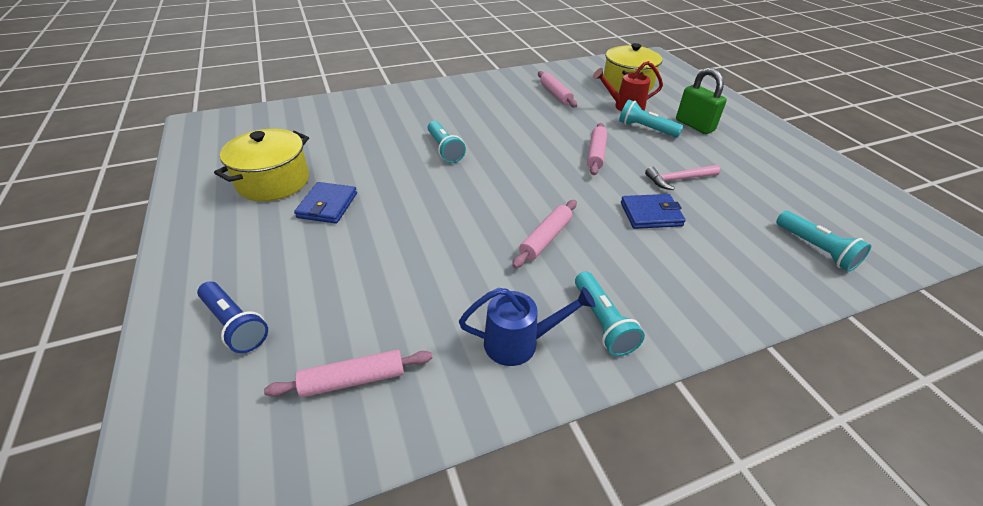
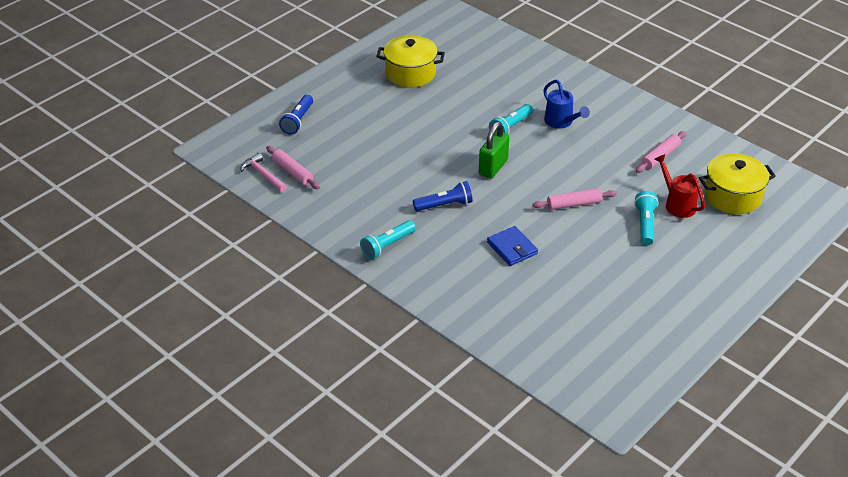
camera: 65 degrees right, 0 degrees up
blue wallet [294,182,357,223] -> none
blue watering can [459,287,595,366] -> blue watering can moved to [543,80,590,129]
pink rolling pin [512,200,577,268] -> blue flashlight [413,181,473,211]
pink hammer [645,165,720,190] -> pink hammer moved to [241,153,287,192]
green padlock [676,68,727,134] -> green padlock moved to [479,122,509,179]
turquoise flashlight [776,211,871,272] -> none

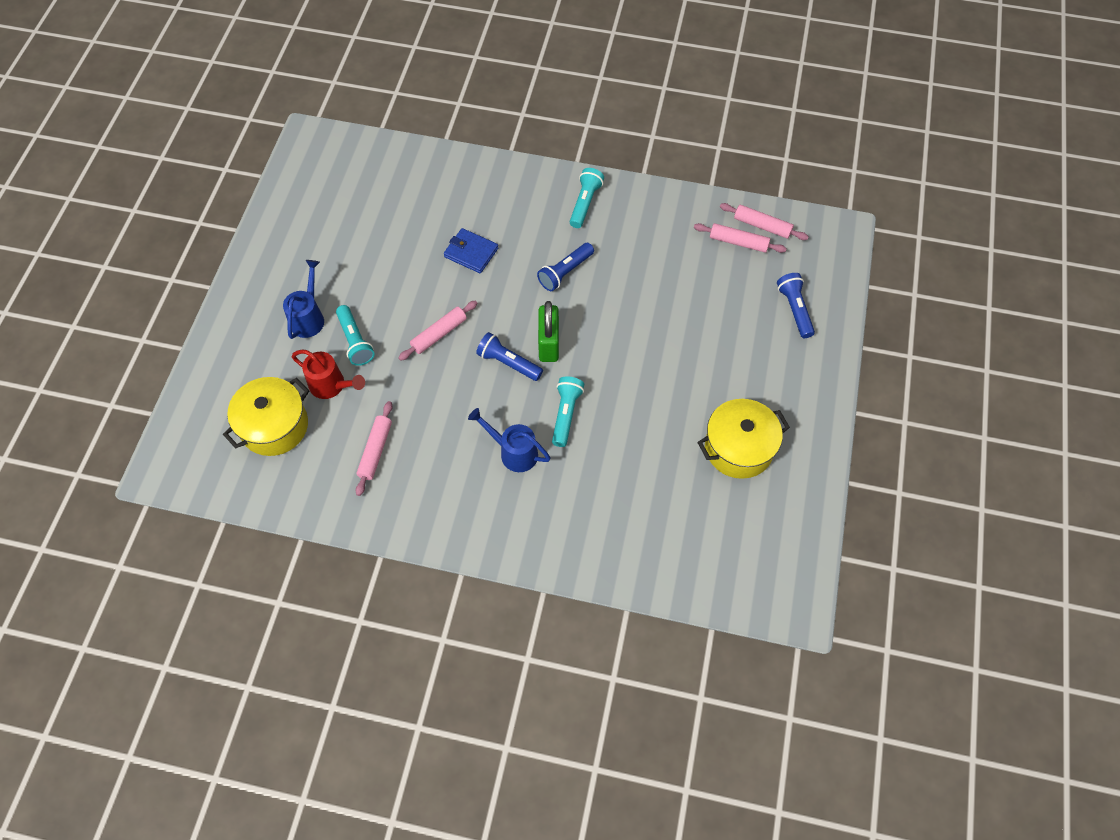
camera: 150 degrees right, 20 degrees up
pink hammer [241,153,287,192] -> pink rolling pin [720,203,809,240]
none -> blue watering can [283,260,324,339]
none -> blue flashlight [476,332,543,381]

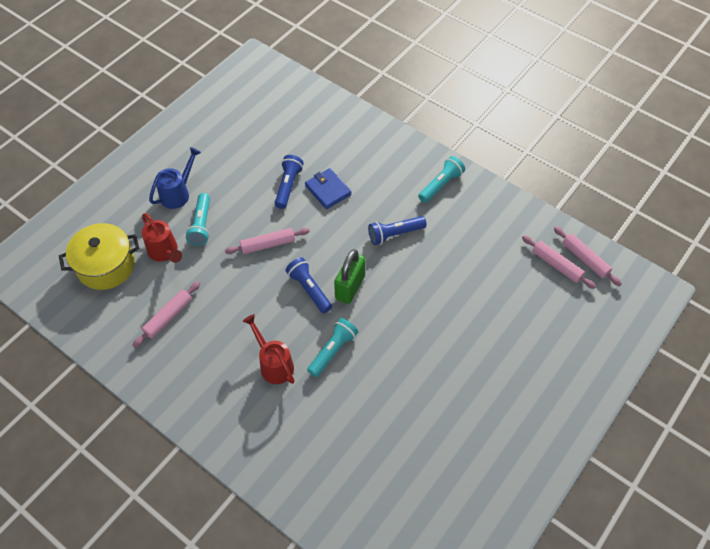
camera: 25 degrees right, 5 degrees down
blue watering can [468,408,551,472] -> red watering can [243,314,294,384]
yellow pot [698,399,790,479] -> none
blue flashlight [777,273,815,338] -> blue flashlight moved to [275,155,304,209]

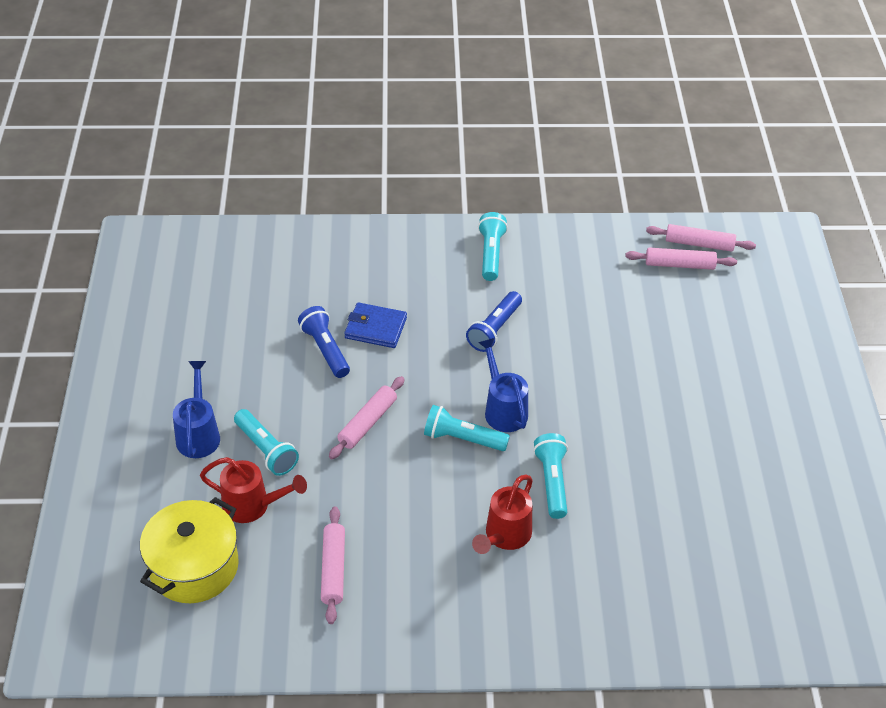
camera: 40 degrees left, 10 degrees down
red watering can [243,314,294,384] -> red watering can turned 75 degrees counterclockwise [472,475,533,554]
blue flashlight [285,258,332,313] -> turquoise flashlight [424,405,510,451]
green padlock [334,249,366,304] -> blue watering can [478,338,528,432]

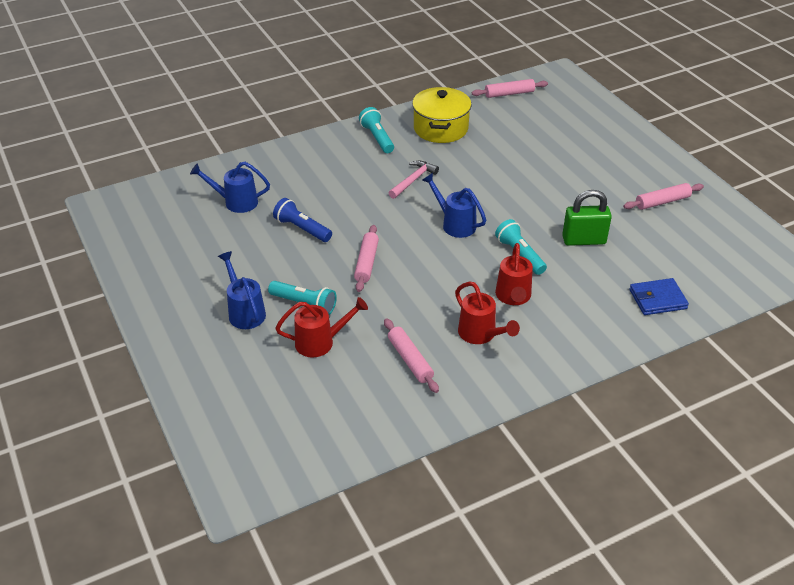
camera: 25 degrees left, 5 degrees down
yellow pot [140,497,239,603] -> yellow pot moved to [412,87,472,143]
blue wallet [344,302,407,348] -> blue wallet moved to [629,278,689,315]
turquoise flashlight [424,405,510,451] -> none
blue flashlight [466,291,522,352] -> pink hammer [389,161,439,199]
pink rolling pin [625,248,737,270] -> pink rolling pin moved to [623,183,704,210]
none -> blue watering can [190,162,270,213]
none -> red watering can [455,282,520,344]
none -> green padlock [562,190,612,246]

